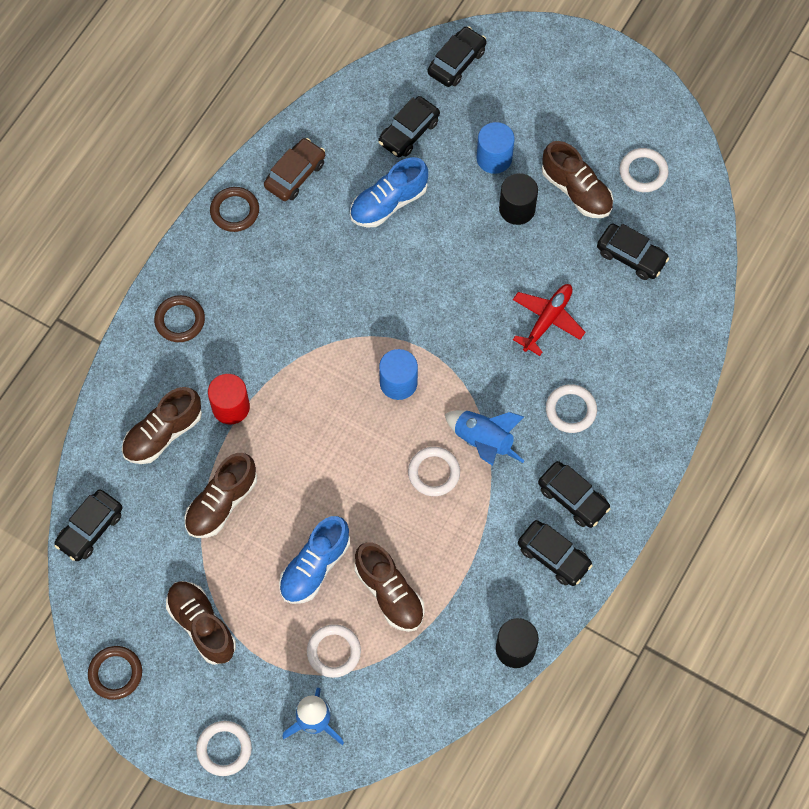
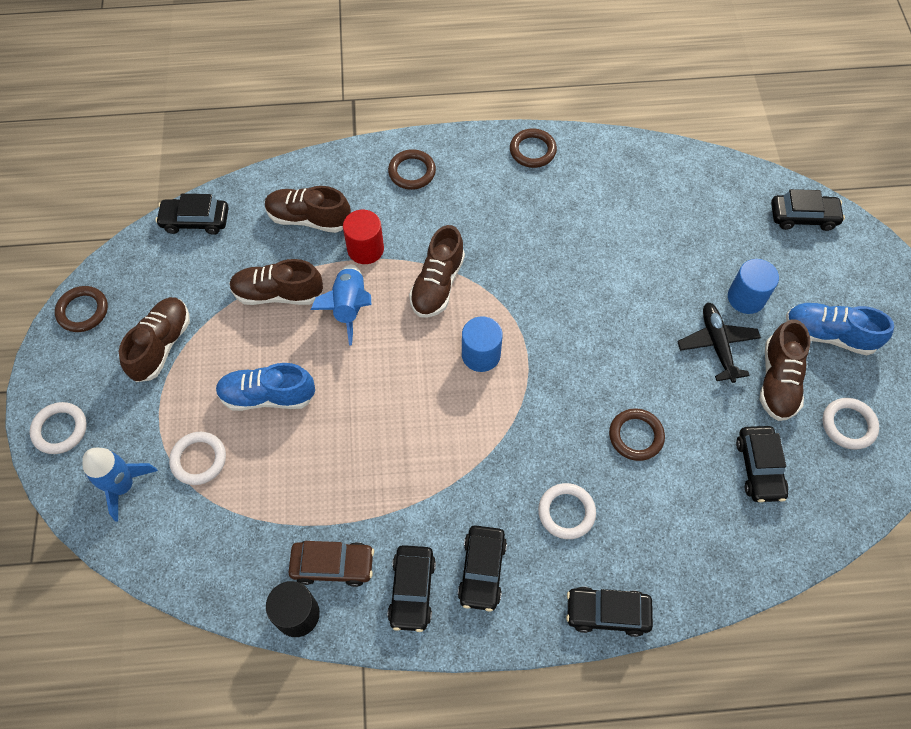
camera: 55 degrees right, 5 degrees down
brown car [264,138,325,201] -> brown car moved to [288,540,374,587]
blue shoe [350,157,428,227] -> blue shoe moved to [786,303,894,355]
brown shoe [355,542,425,632] -> brown shoe moved to [409,225,465,318]
black car [378,96,440,157] -> black car moved to [566,587,653,637]
white ring [408,447,460,496] -> none
blue rocket [445,410,524,466] -> blue rocket moved to [311,264,371,346]
black cylinder [499,173,538,225] -> black plane [677,302,761,383]
red plane [513,284,585,356] -> brown ring [609,408,665,461]

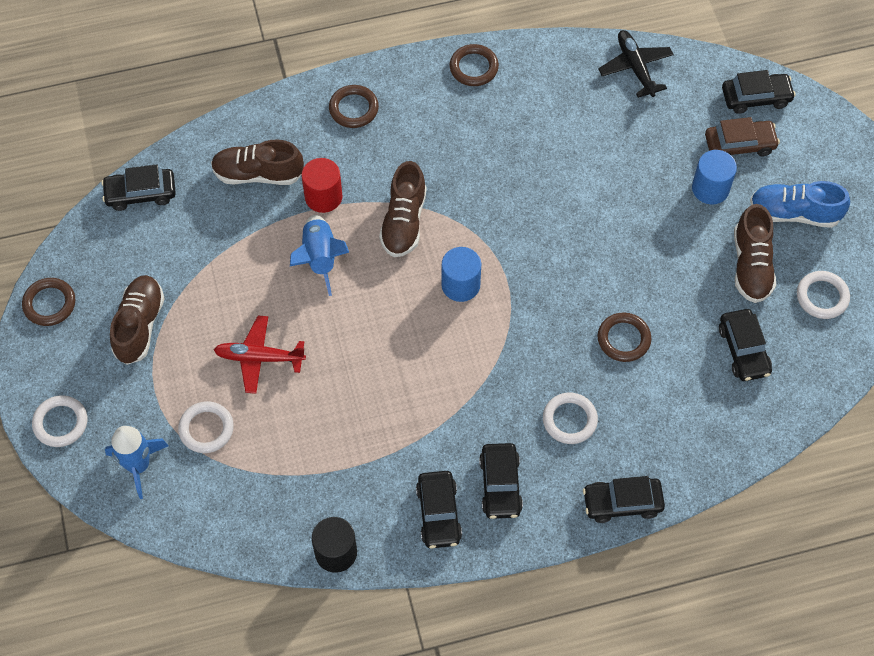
camera: 10 degrees left, 0 degrees up
blue shoe [216,363,315,411] -> red plane [214,315,306,394]
brown shoe [229,259,323,305] -> none
brown car [288,540,374,587] -> brown car moved to [705,117,780,156]
black plane [677,302,761,383] -> black plane moved to [598,30,674,98]

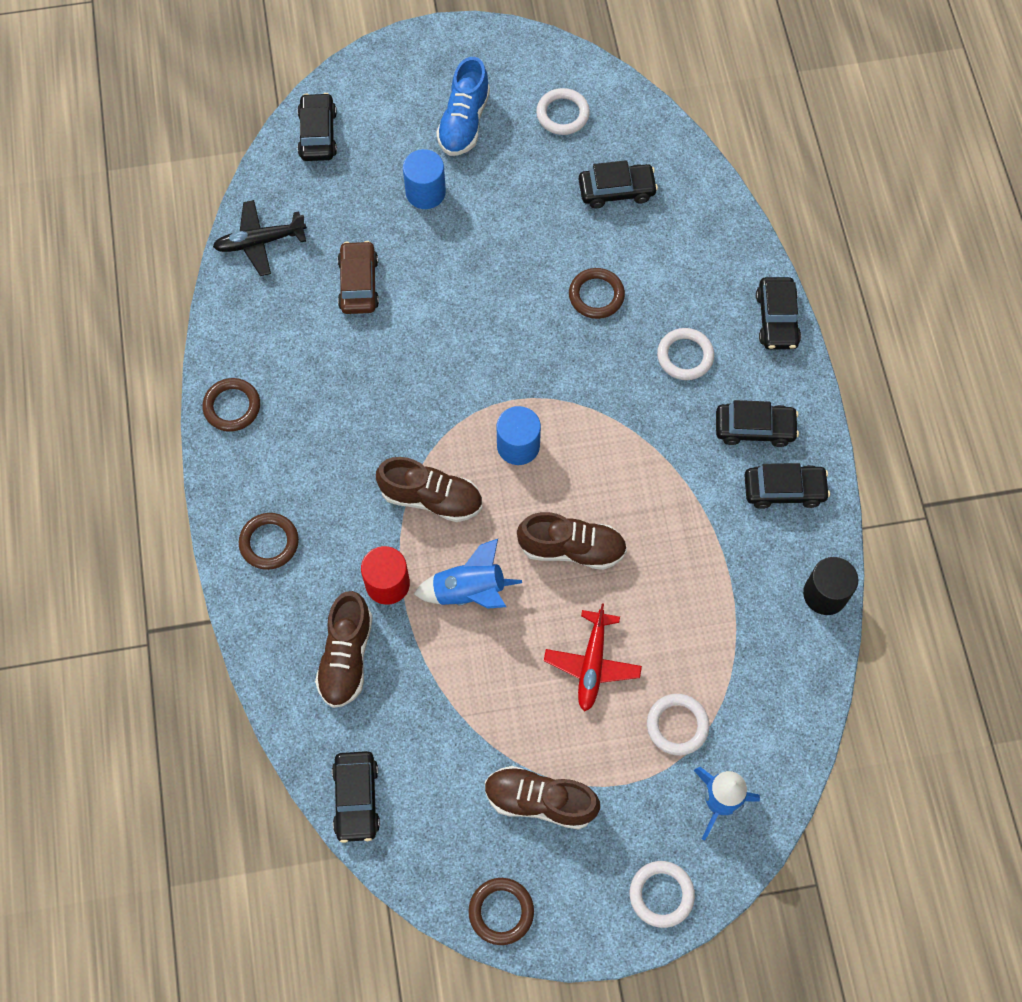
camera: 85 degrees left, 5 degrees up
brown car [705,117,780,156] -> brown car moved to [337,241,379,314]
brown shoe [734,204,776,303] -> brown shoe moved to [517,512,627,570]

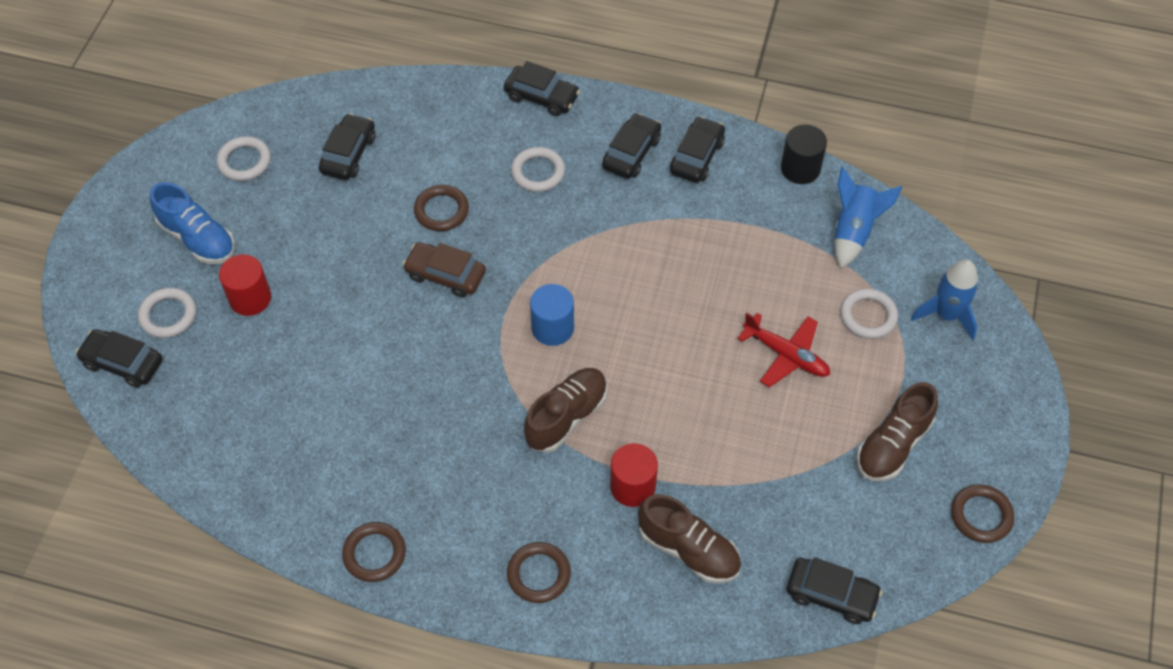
camera: 65 degrees left, 10 degrees down
black plane [213,200,307,276] -> none
brown car [337,241,379,314] -> brown car moved to [403,242,486,298]
blue cylinder [403,149,446,209] -> red cylinder [219,254,271,316]
blue rocket [414,539,522,609] -> blue rocket moved to [834,167,902,268]
brown shoe [517,512,627,570] -> none
white ring [630,861,695,928] -> white ring moved to [138,288,196,338]

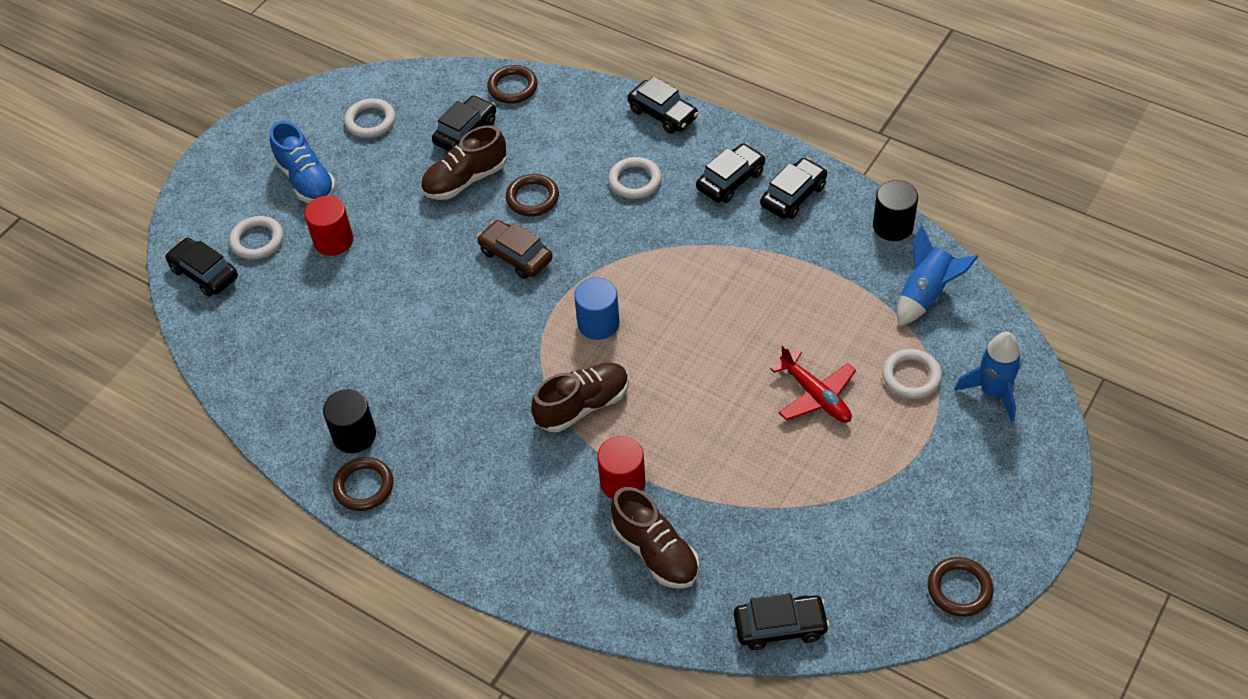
camera: 20 degrees right, 5 degrees down
brown ring [507,542,571,603] -> brown ring moved to [487,65,538,104]
black car [786,557,882,624] -> black car turned 45 degrees counterclockwise [734,593,830,650]
brown shoe [856,382,938,481] -> brown shoe moved to [420,125,506,200]
none -> black cylinder [323,389,376,453]

